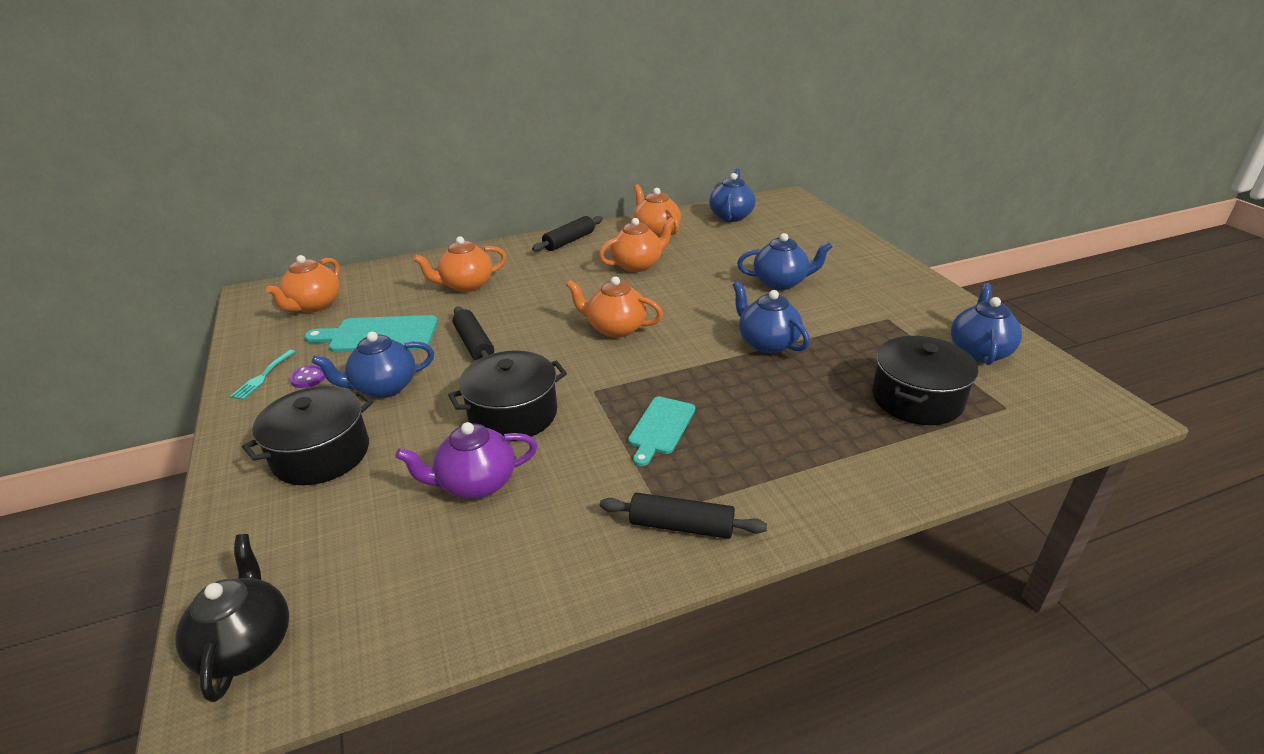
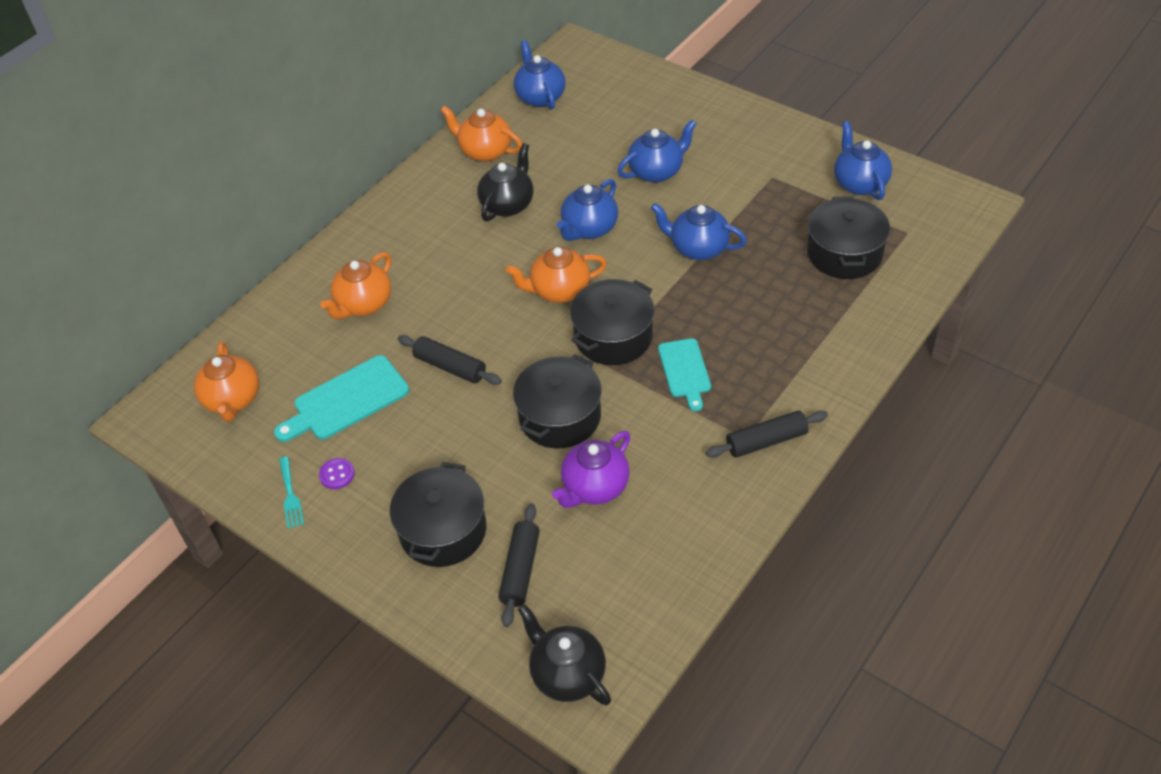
camera: 30 degrees left, 15 degrees up
blue teapot [312,332,434,398] -> blue teapot moved to [557,179,618,241]
black rolling pin [532,216,603,252] -> black rolling pin moved to [498,504,540,627]
orange teapot [599,217,675,272] -> black teapot [477,143,534,221]
none -> black pot [570,279,655,365]

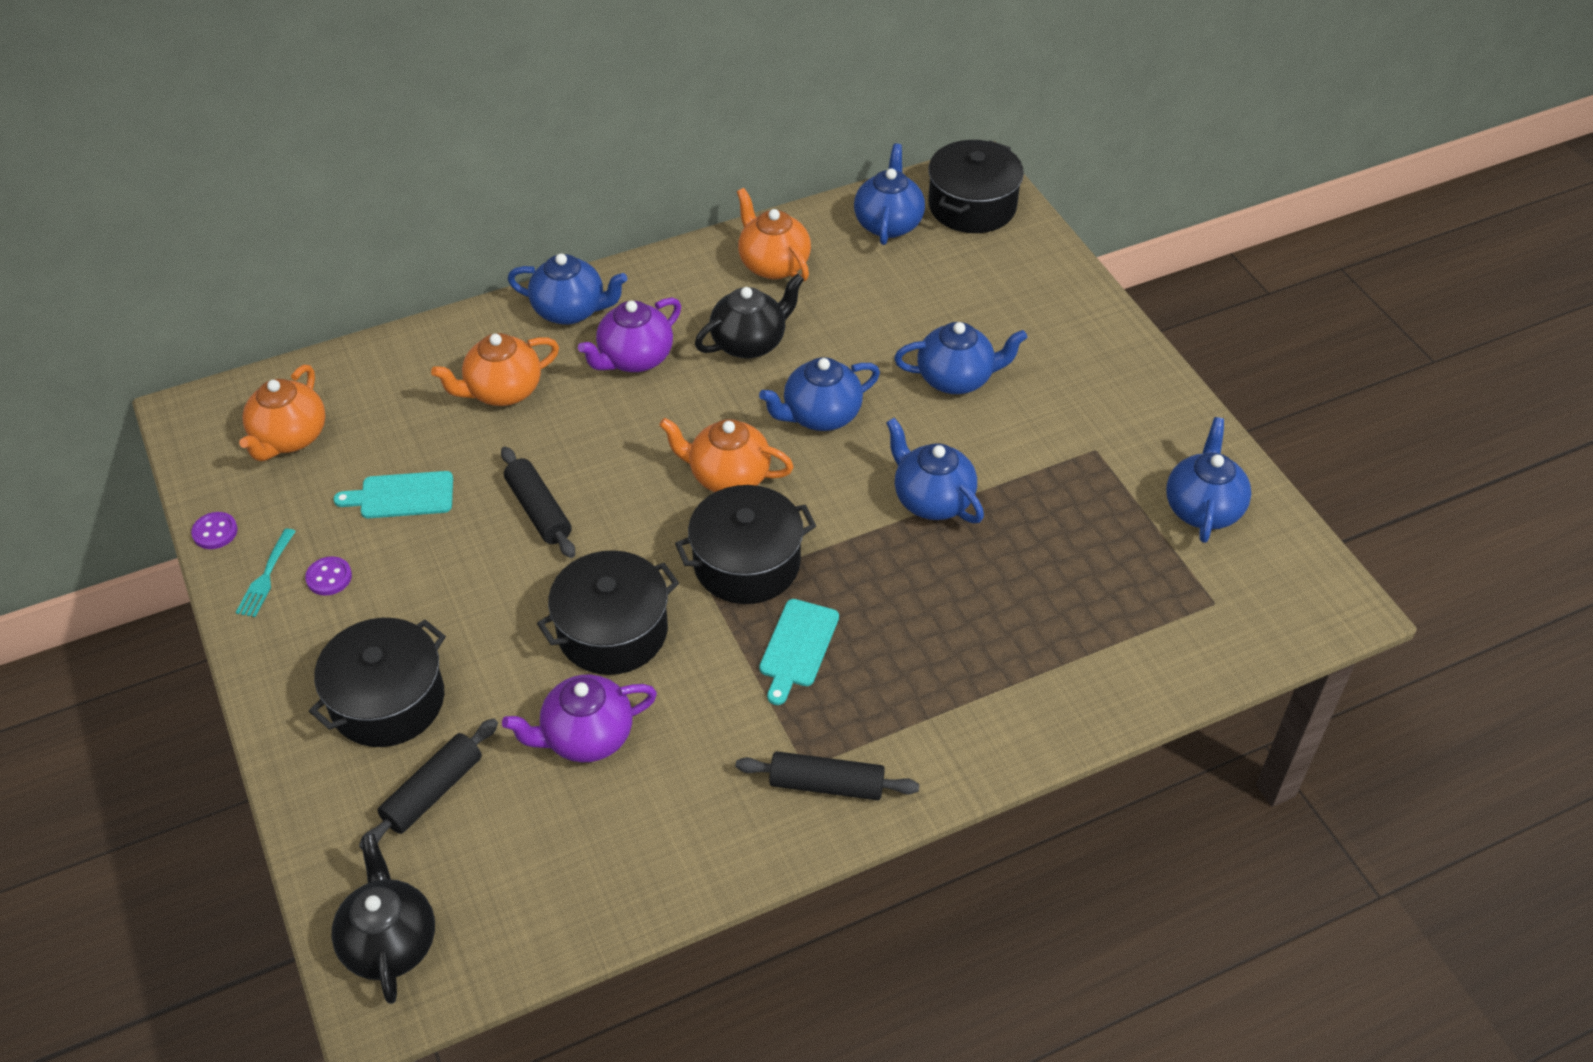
camera: 25 degrees right, 0 degrees up
turquoise cutting board [274,355,409,442] -> turquoise cutting board [333,471,453,518], size x0.67
black pot [807,196,890,279] -> black pot moved to [928,140,1024,233]
none -> purple button [191,512,238,549]
none -> blue teapot [508,254,627,325]
none -> purple teapot [578,298,681,372]

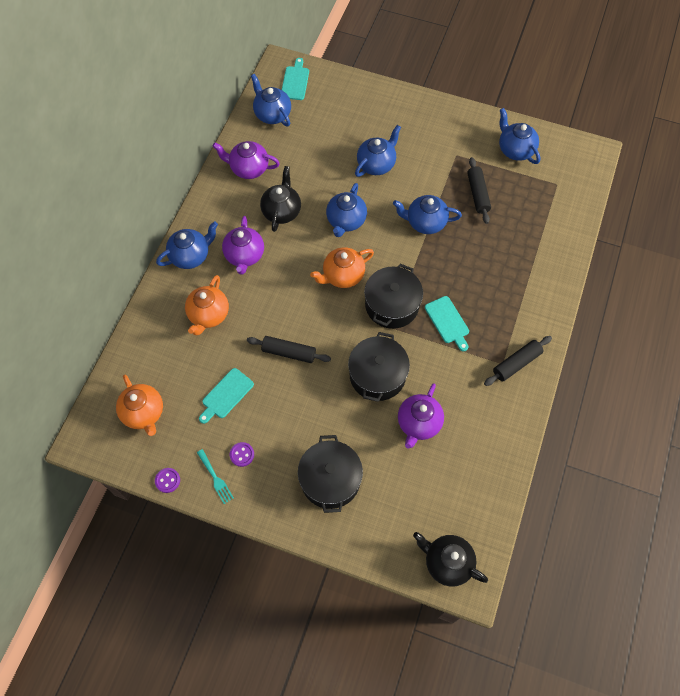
camera: 45 degrees left, 15 degrees up
black rolling pin [359,718,498,850] -> black rolling pin moved to [467,157,491,224]
orange teapot [737,188,811,281] -> purple teapot [212,141,280,179]
black pot [928,140,1024,233] -> turquoise cutting board [282,58,309,100]

